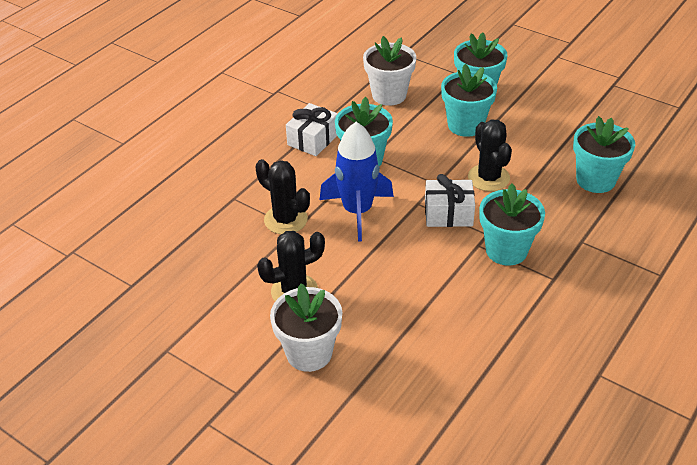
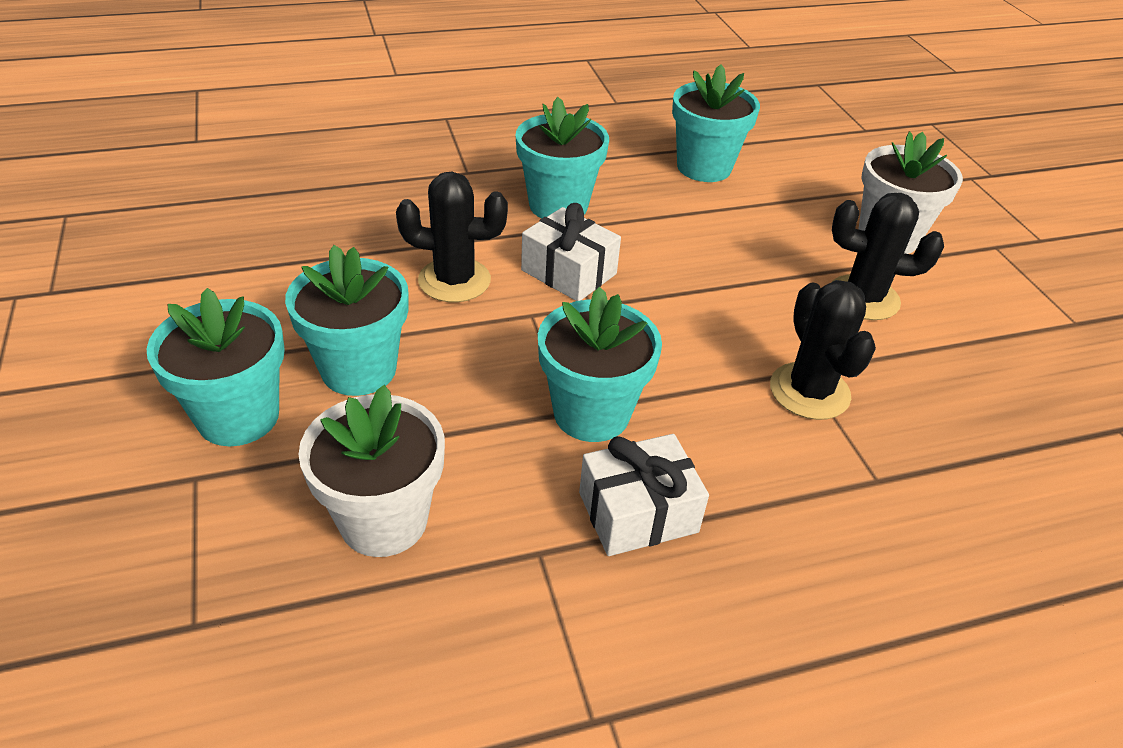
camera: 145 degrees left, 0 degrees up
blue rocket [320,122,394,242] -> none
black cactus [468,120,512,191] -> black cactus turned 75 degrees clockwise [396,171,508,302]
turquoise flower pot [573,116,635,193] -> turquoise flower pot moved to [672,64,760,182]

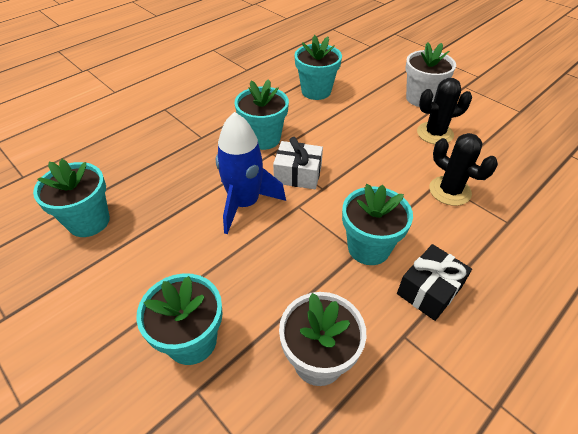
camera: 25 degrees left, 5 degrees up
turquoise flower pot [285,245,409,396] -> turquoise flower pot moved to [33,159,110,237]
black cactus [396,171,508,302] -> blue rocket [216,112,286,234]
white gift [579,434,709,556] -> black gift [397,244,472,321]

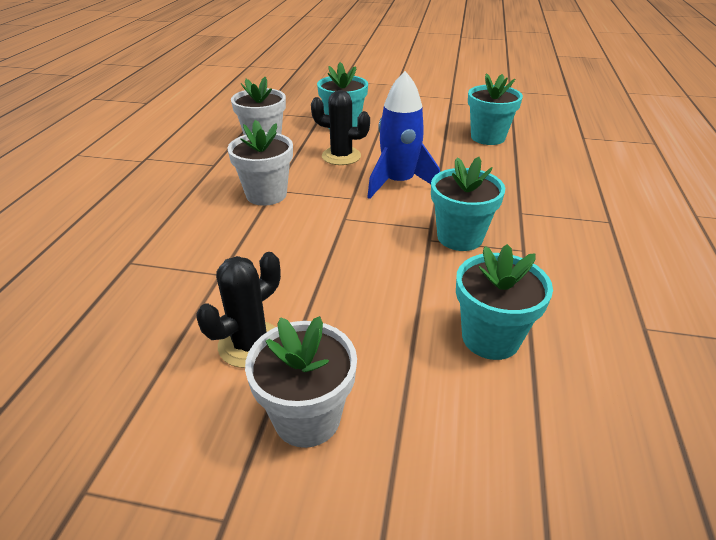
camera: 145 degrees right, 10 degrees down
white gift [273,137,323,189] -> none
turquoise flower pot [342,184,413,265] -> white flower pot [228,120,293,206]
black gift [397,244,472,321] -> none
black cactus [429,133,498,206] -> black cactus moved to [311,90,370,165]

